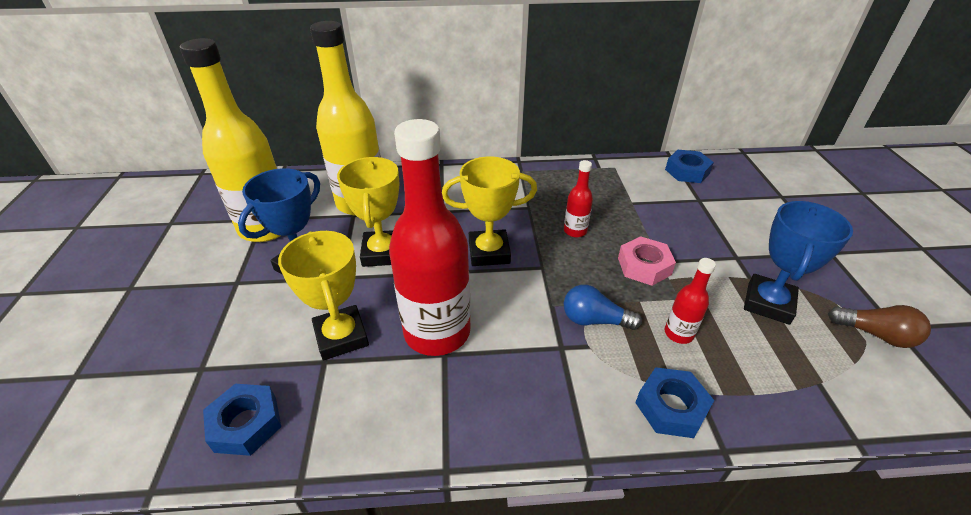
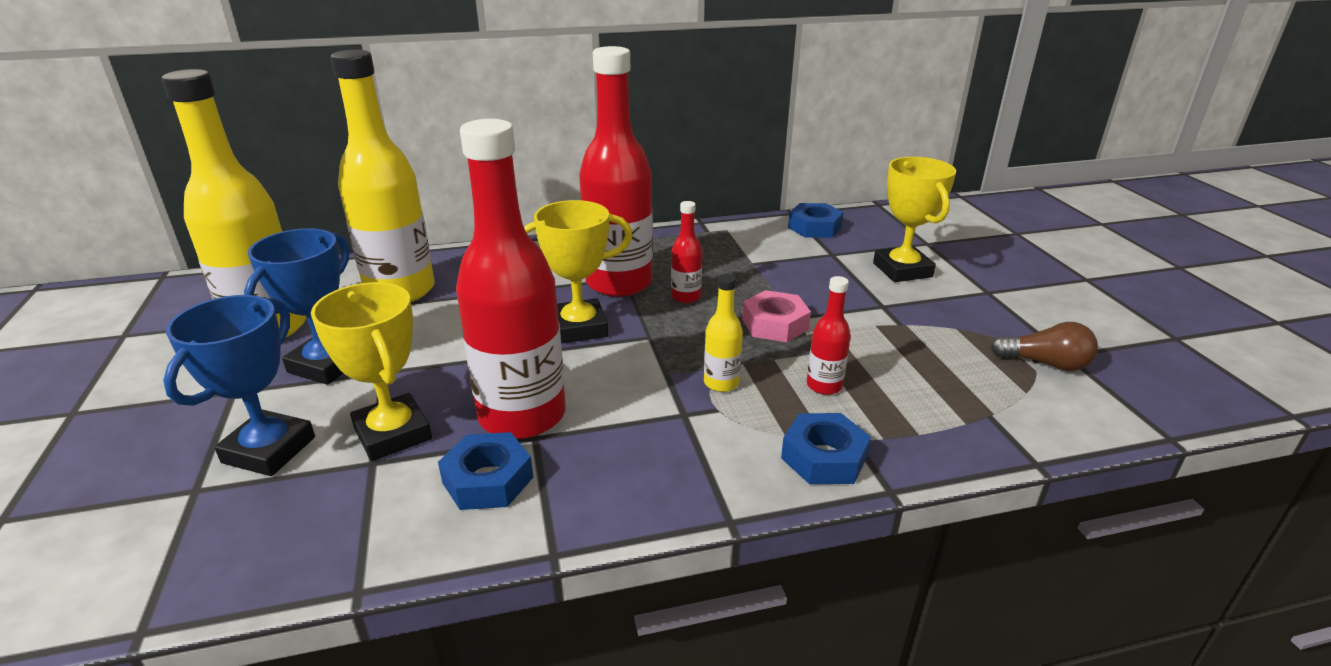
camera: 10 degrees left, 10 degrees down
blue nut [203,384,281,456] -> blue nut moved to [438,432,533,510]
yellow trophy [337,157,399,267] -> yellow trophy moved to [873,157,956,282]
blue light bulb [564,285,642,330] -> yellow bottle [704,274,743,392]
blue trophy [744,201,853,325] -> blue trophy moved to [163,295,315,476]
none -> red bottle [579,46,653,297]

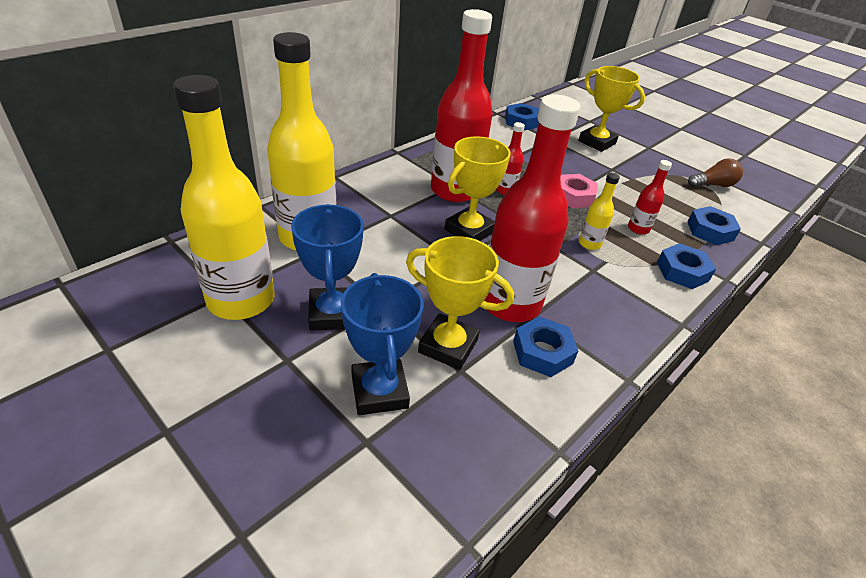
camera: 35 degrees left, 10 degrees up
none -> blue nut [688,206,741,245]

